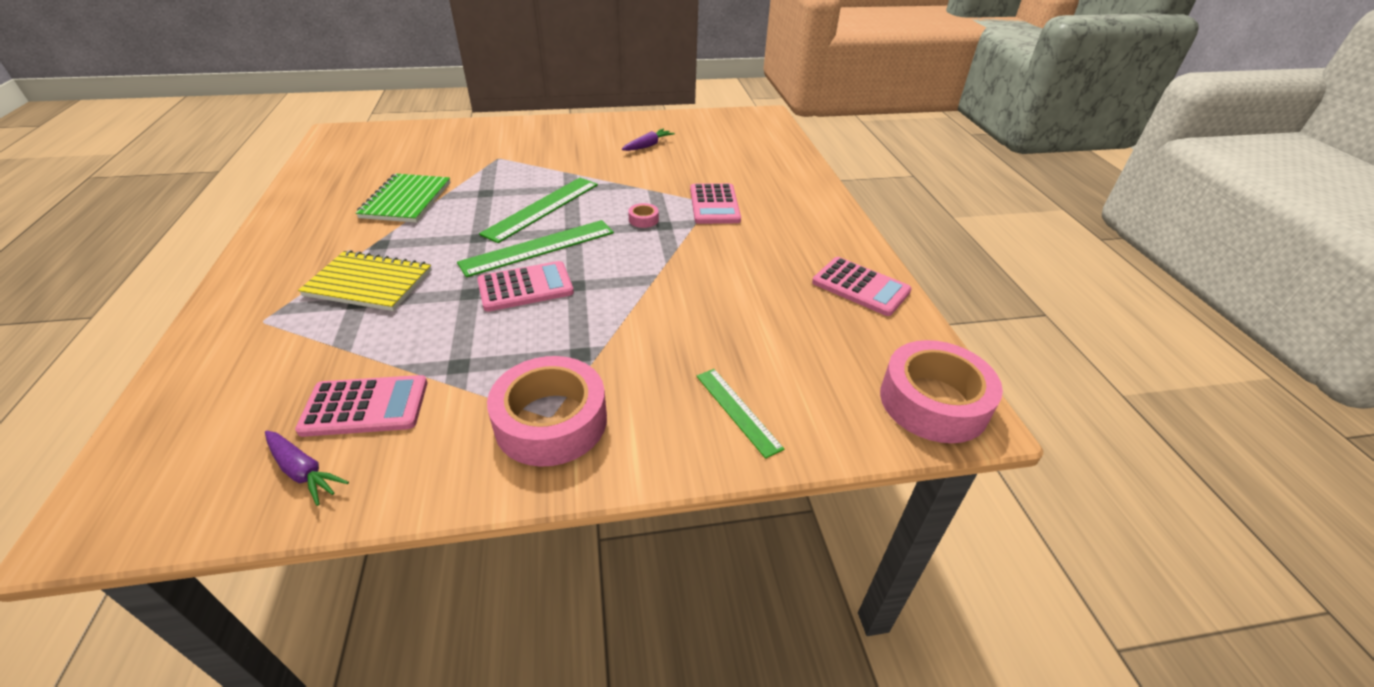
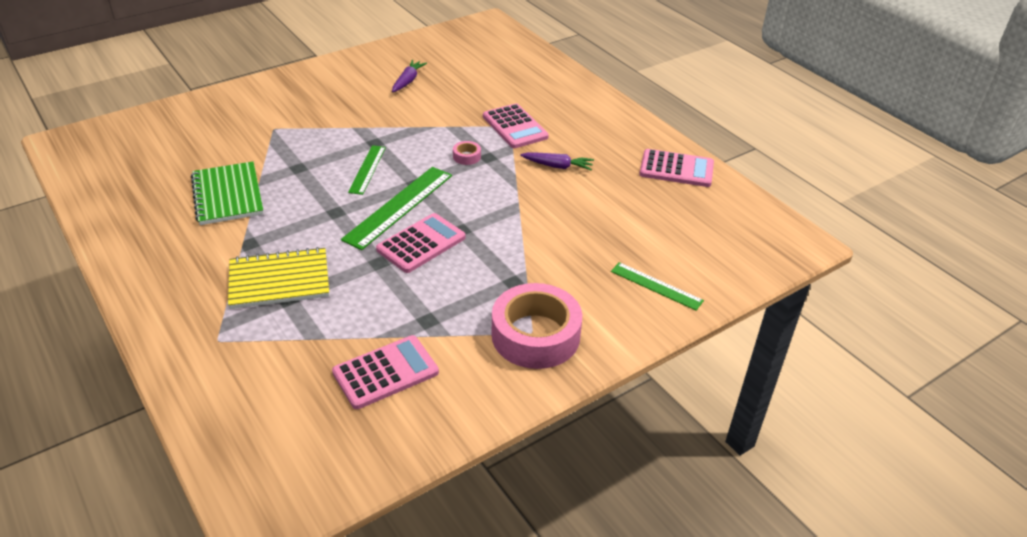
camera: 25 degrees left, 0 degrees up
purple carrot [265,431,349,506] -> purple carrot moved to [520,152,594,170]
green ruler [479,178,598,243] -> green ruler [348,145,386,195], size x0.60
pink tape [880,340,1003,443] -> none

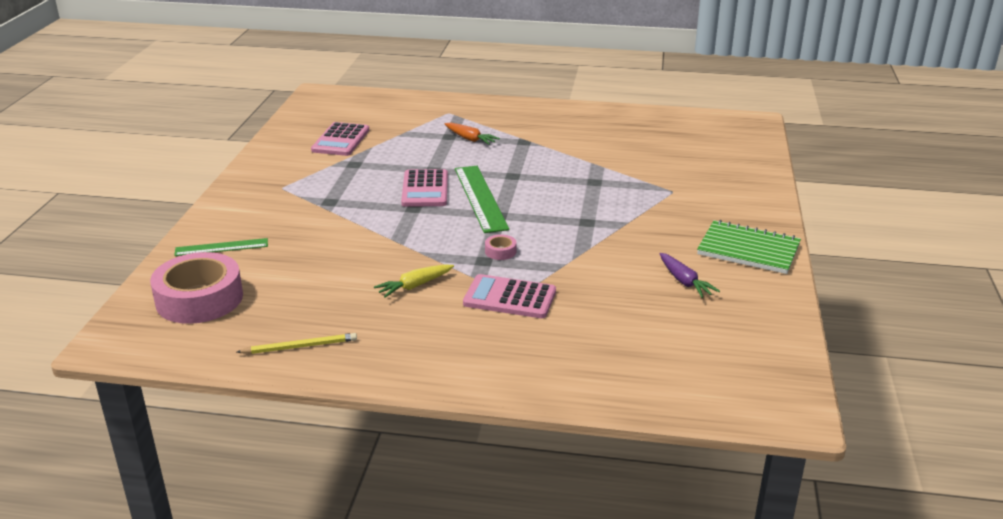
camera: 135 degrees right, 10 degrees down
green notebook [191,161,264,225] -> green notebook moved to [697,220,801,274]
yellow notebook [228,247,329,309] -> orange carrot [445,122,500,145]
green ruler [348,145,386,195] -> none
pink tape [492,283,582,369] -> pink tape moved to [150,252,243,324]
purple carrot [520,152,594,170] -> yellow carrot [374,264,454,298]
pink calculator [639,149,714,187] -> yellow pencil [237,333,357,354]

